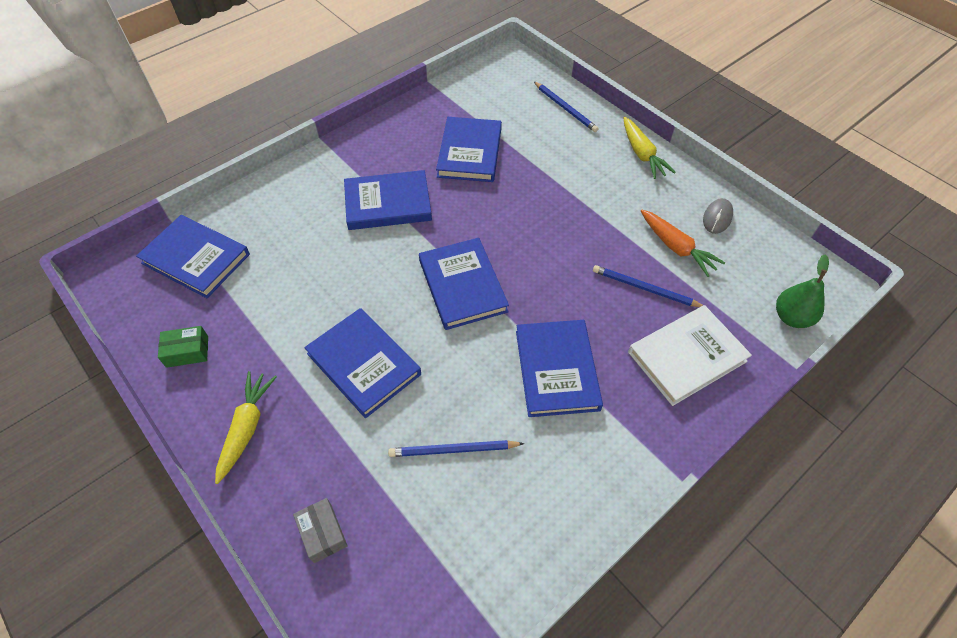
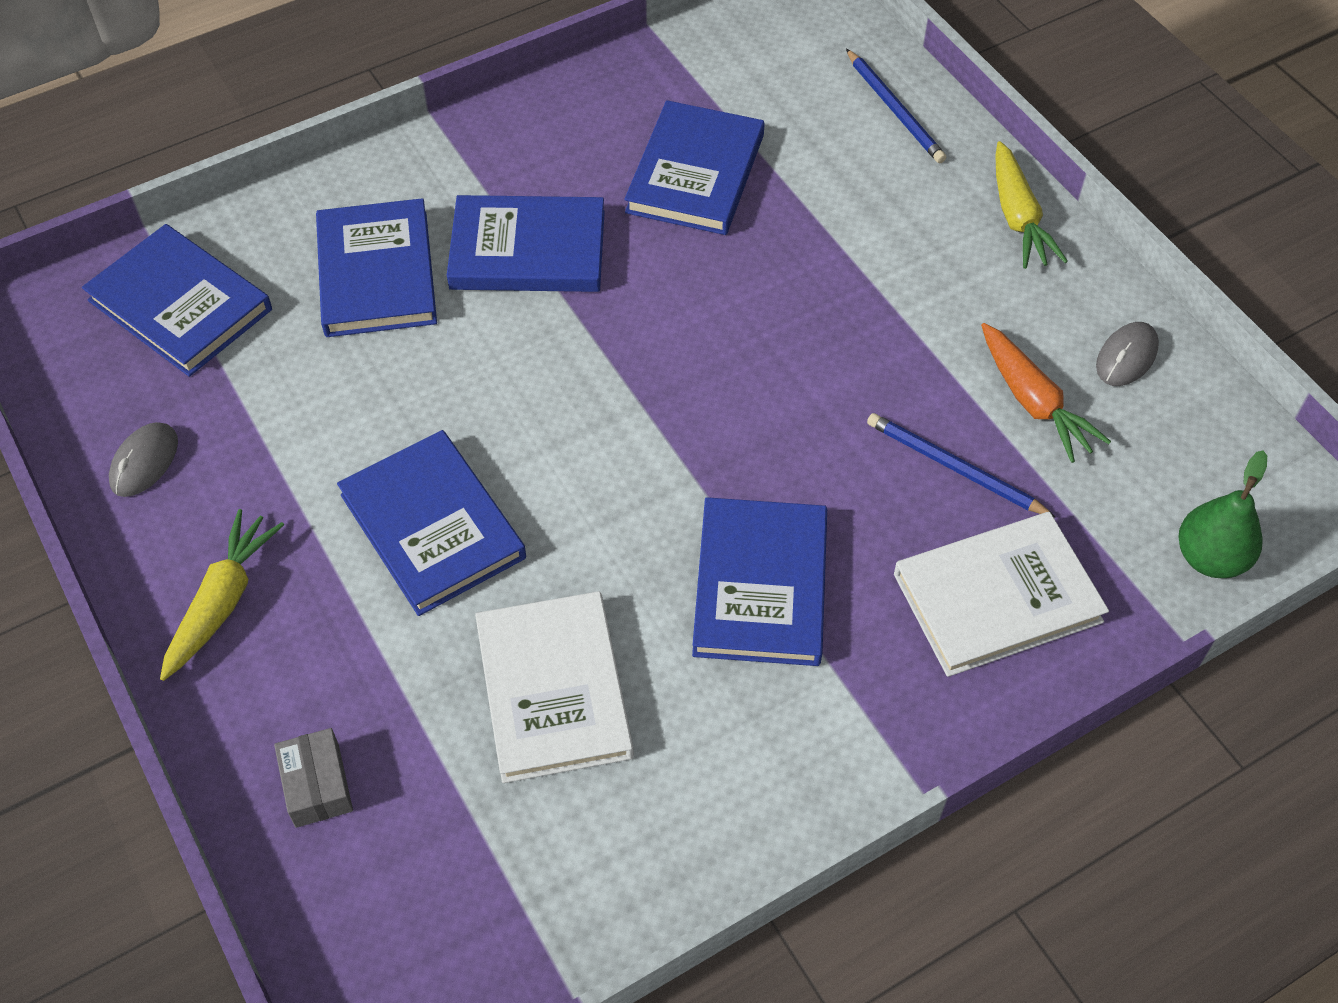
camera: 10 degrees right, 0 degrees up
green box [158,326,208,368] -> grey mouse [109,422,178,497]
blue pencil [388,440,524,457] -> white book [475,591,634,783]
blue book [419,238,509,330] -> blue book moved to [316,198,437,337]

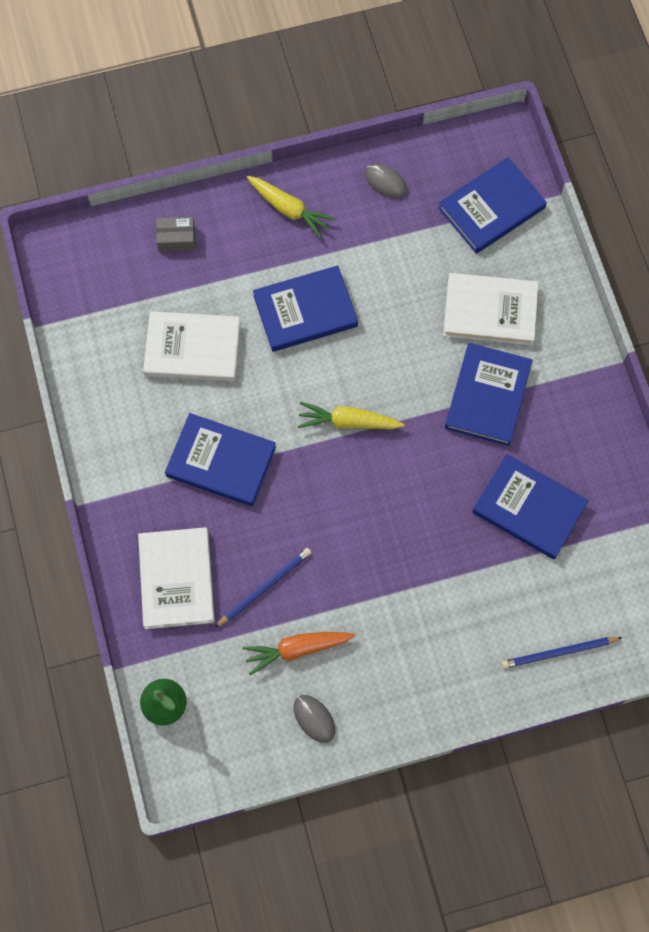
camera: 105 degrees right, 15 degrees up
blue book [316,198,437,337] -> white book [443,273,539,346]
yellow carrot [995,141,1068,269] -> yellow carrot moved to [298,402,405,429]

